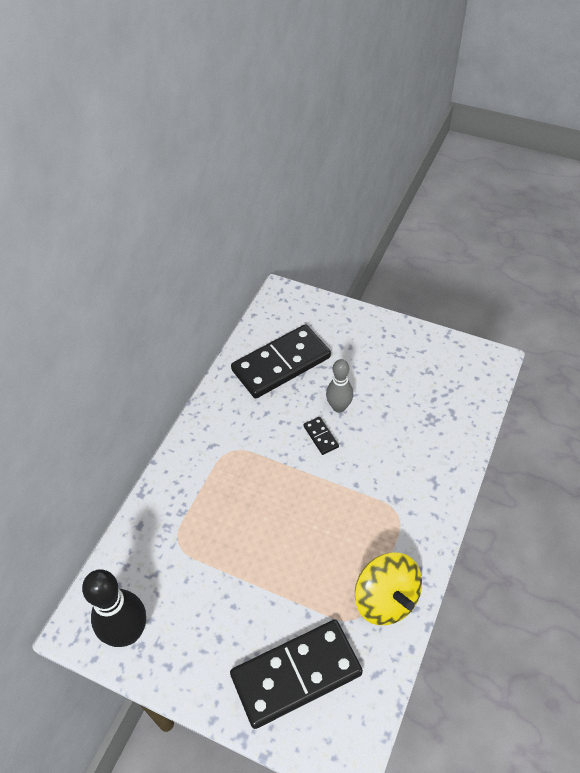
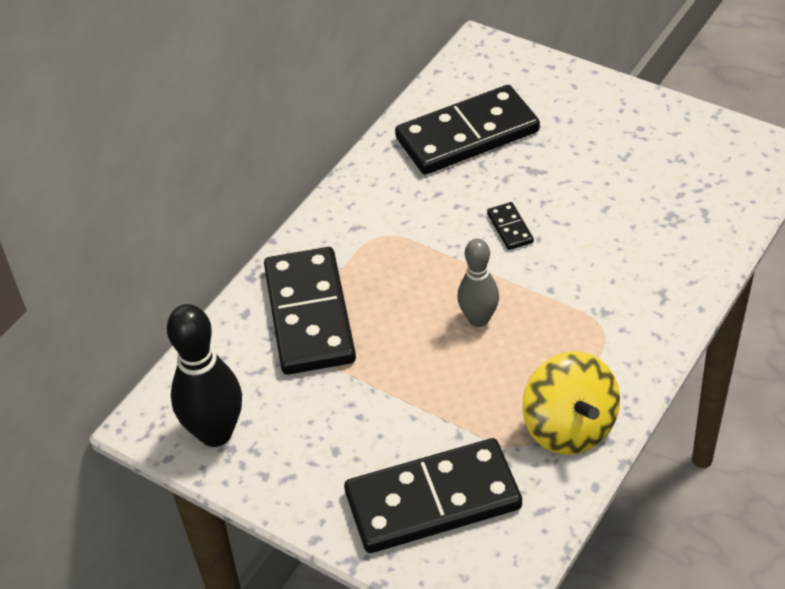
camera: 10 degrees right, 5 degrees down
grey bowling pin [326,359,353,413] -> grey bowling pin moved to [457,238,499,327]
none -> black domino [264,247,356,375]

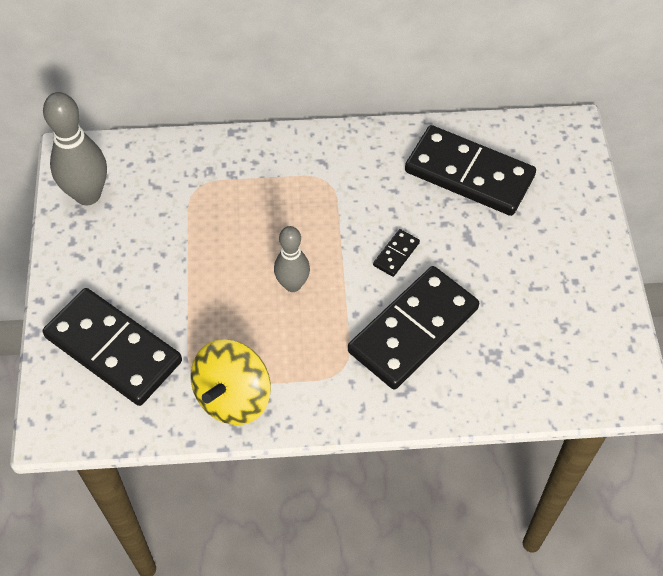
camera: 50 degrees right, 10 degrees up
black bowling pin [167,304,242,447] -> grey bowling pin [43,92,107,205]
black domino [264,247,356,375] -> black domino moved to [348,266,479,389]

